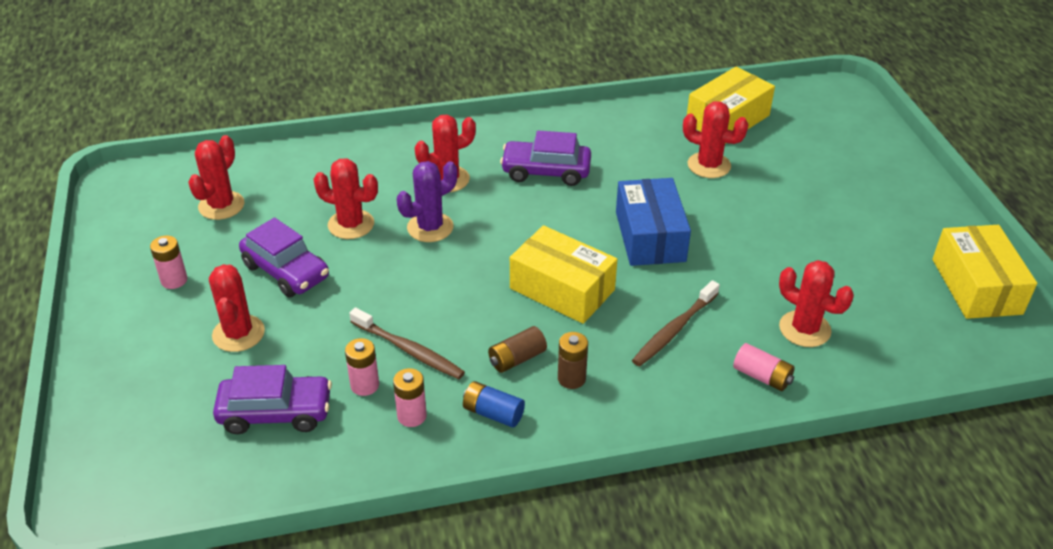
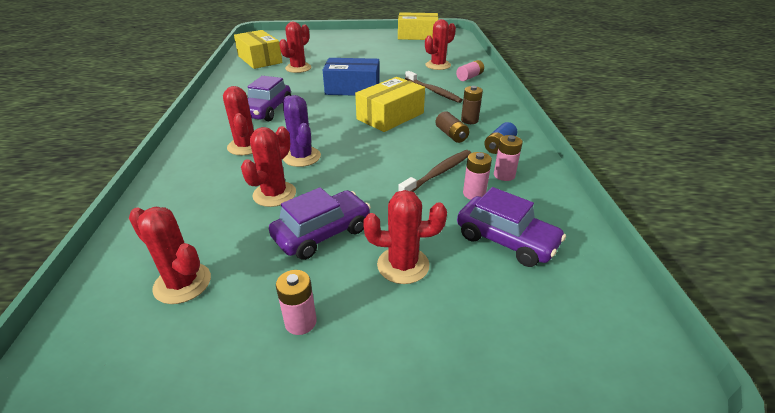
camera: 80 degrees left, 5 degrees down
purple car [213,365,332,434] -> purple car turned 120 degrees clockwise [457,187,566,267]

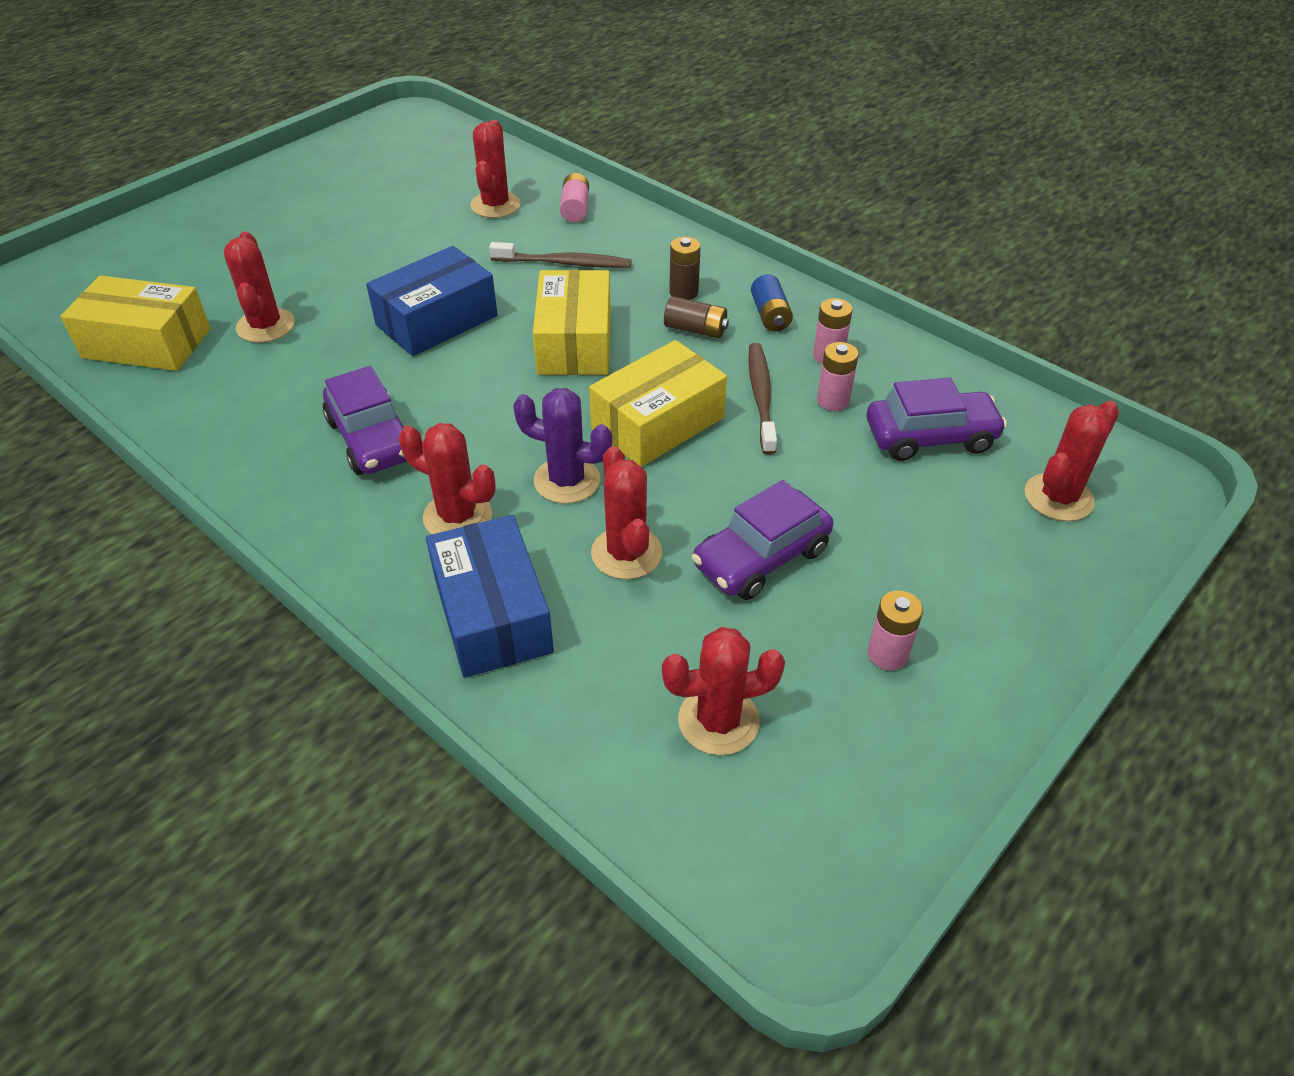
camera: 45 degrees left, 10 degrees up
purple car [269,187,371,260] -> purple car turned 135 degrees counterclockwise [692,480,834,600]
red cactus [363,190,447,284] -> red cactus moved to [1025,401,1119,521]
yellow box [398,12,438,40] -> yellow box moved to [589,340,727,467]
none -> blue box [426,515,554,678]

